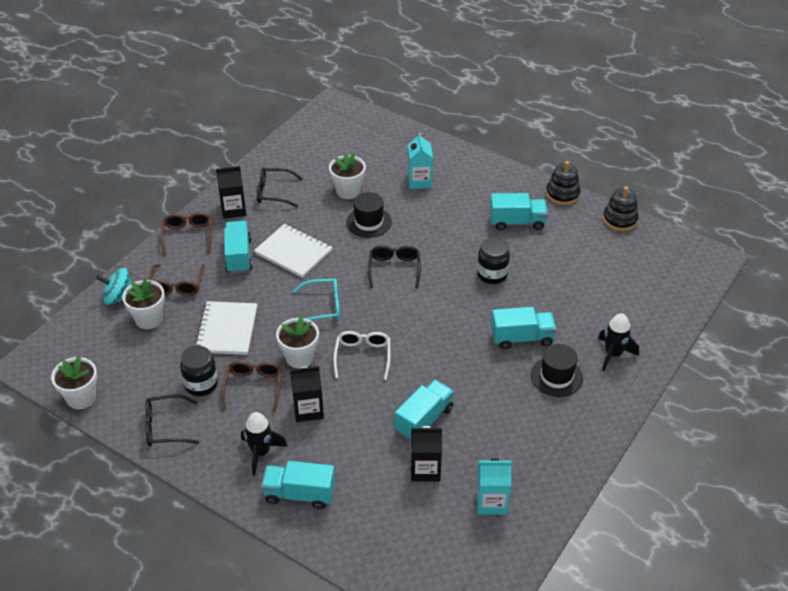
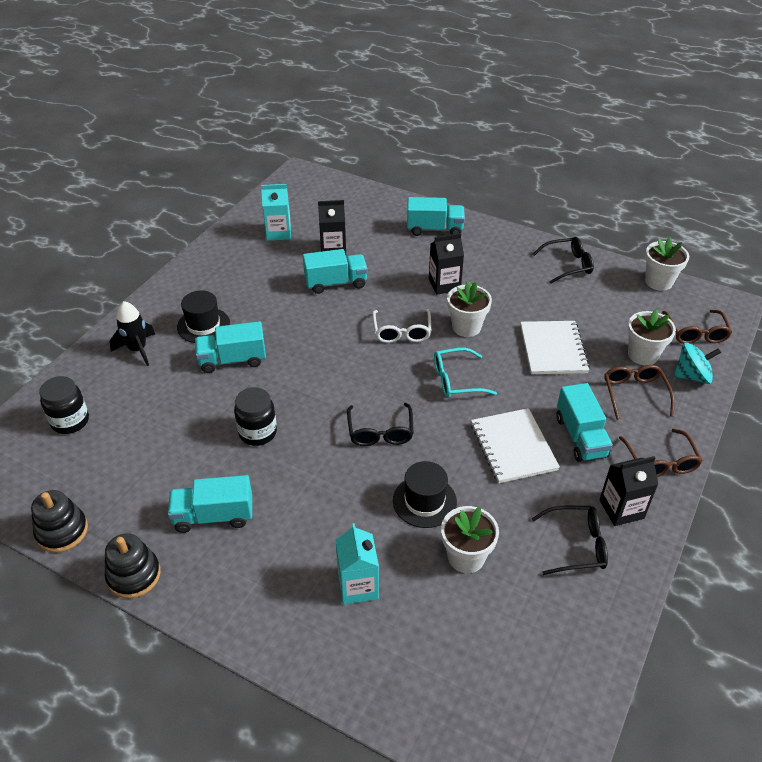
camera: 175 degrees right, 0 degrees up
black jar [180,346,218,396] -> black jar moved to [39,376,89,434]
brown glasses [221,361,282,412] -> brown glasses moved to [662,310,732,344]
black rocket [241,412,288,475] -> none
white notebook [254,224,333,278] -> white notebook turned 45 degrees clockwise [471,408,560,483]
turquoise truck [395,380,454,441] -> turquoise truck turned 135 degrees counterclockwise [303,249,368,294]

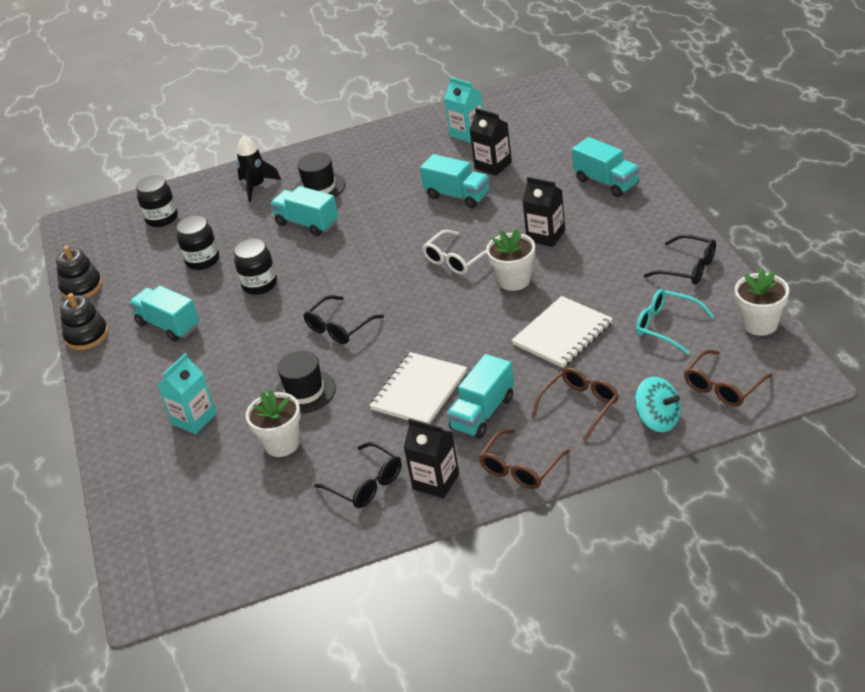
camera: 50 degrees right, 5 degrees down
turquoise glasses [434,348,497,398] -> turquoise glasses moved to [636,289,714,354]
white flower pot [627,309,676,365] -> none
none -> black jar [176,216,219,270]

